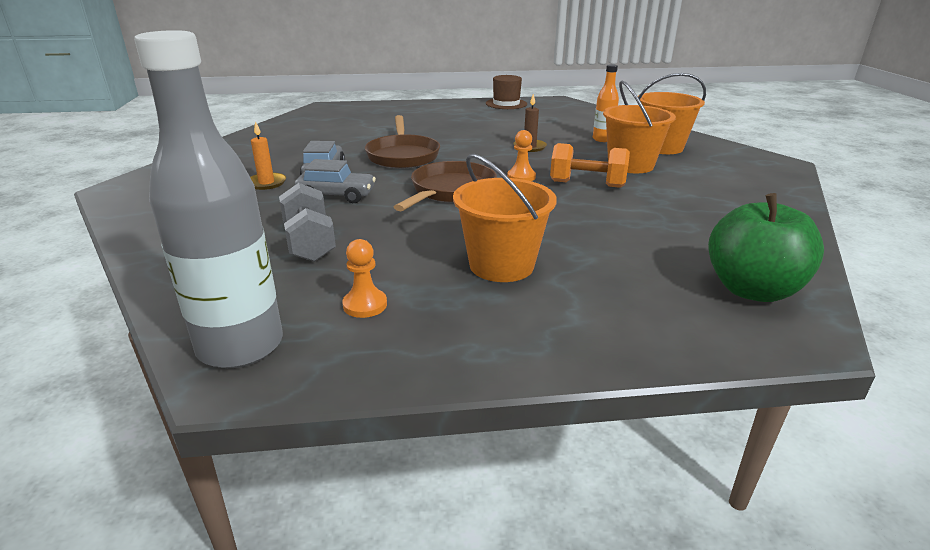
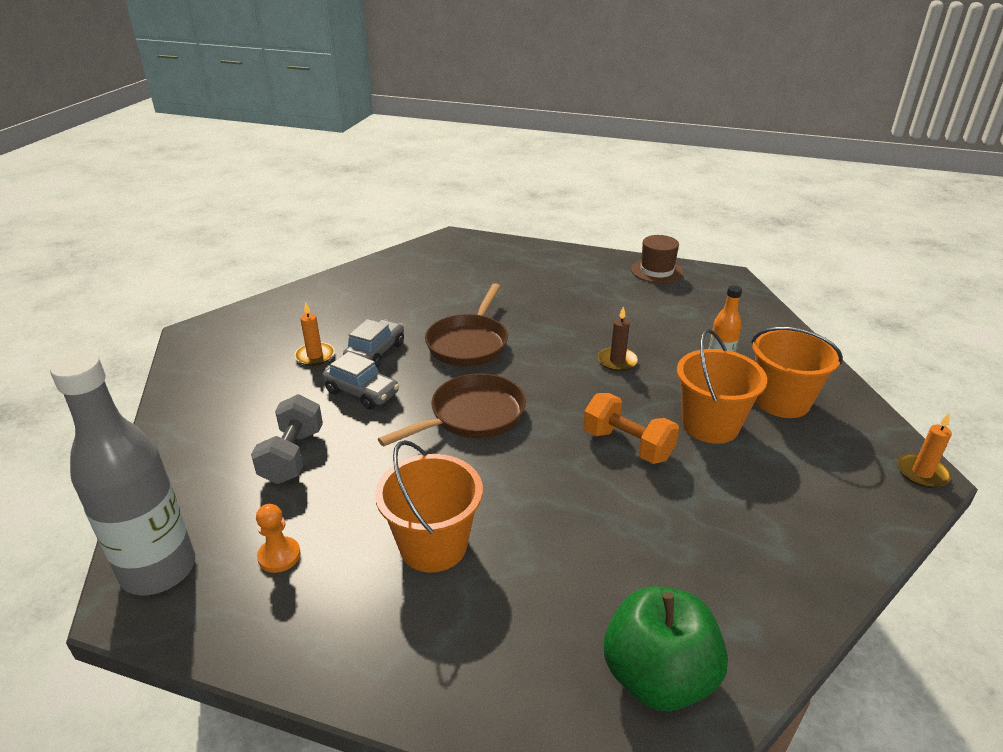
camera: 25 degrees right, 5 degrees up
orange pawn [507,130,536,181] -> none
none -> orange candle [897,413,952,488]

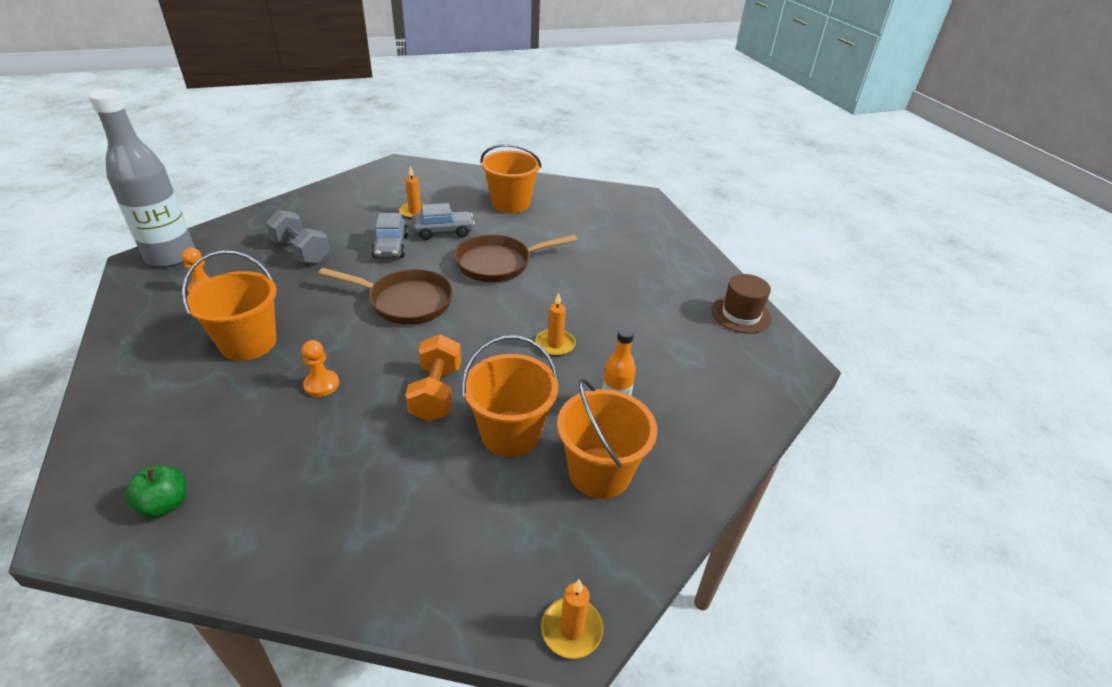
camera: 50 degrees right, 5 degrees up
grey dumbbell [251,394,323,484] -> grey dumbbell turned 75 degrees clockwise [266,210,330,264]
brown candle [598,306,638,371] -> orange candle [535,292,576,356]
green apple [604,586,728,711] -> green apple [125,466,186,518], size x0.53
none -> orange pawn [301,340,339,397]
none -> orange bucket [481,144,542,213]

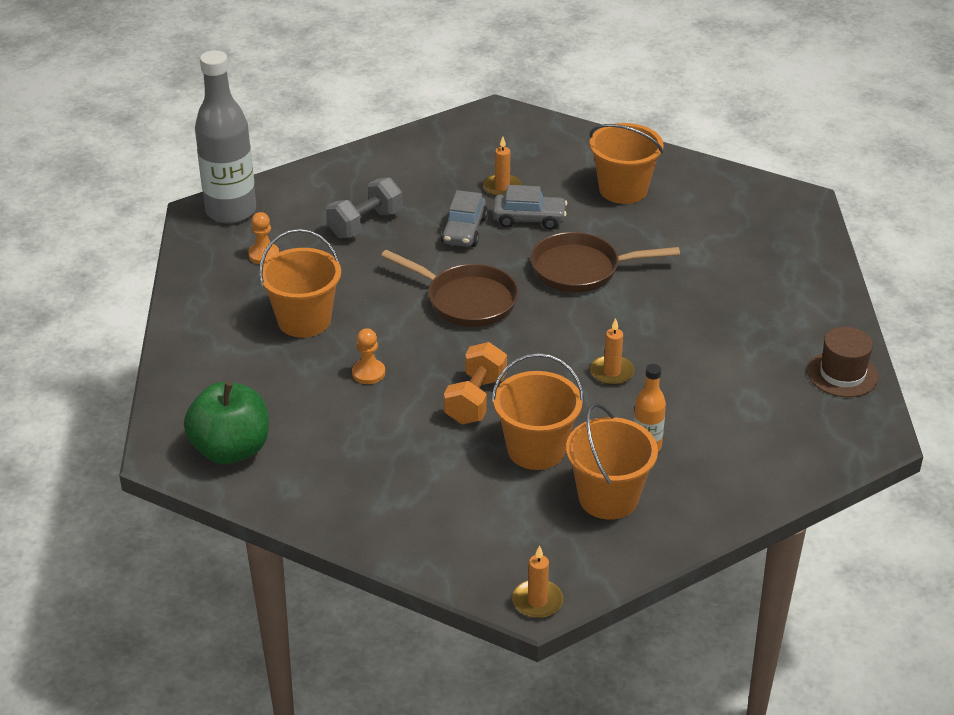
camera: 20 degrees right, 0 degrees up
green apple [125,466,186,518] -> green apple [184,382,269,464], size x1.90
grey dumbbell [266,210,330,264] -> grey dumbbell turned 75 degrees clockwise [326,177,402,238]

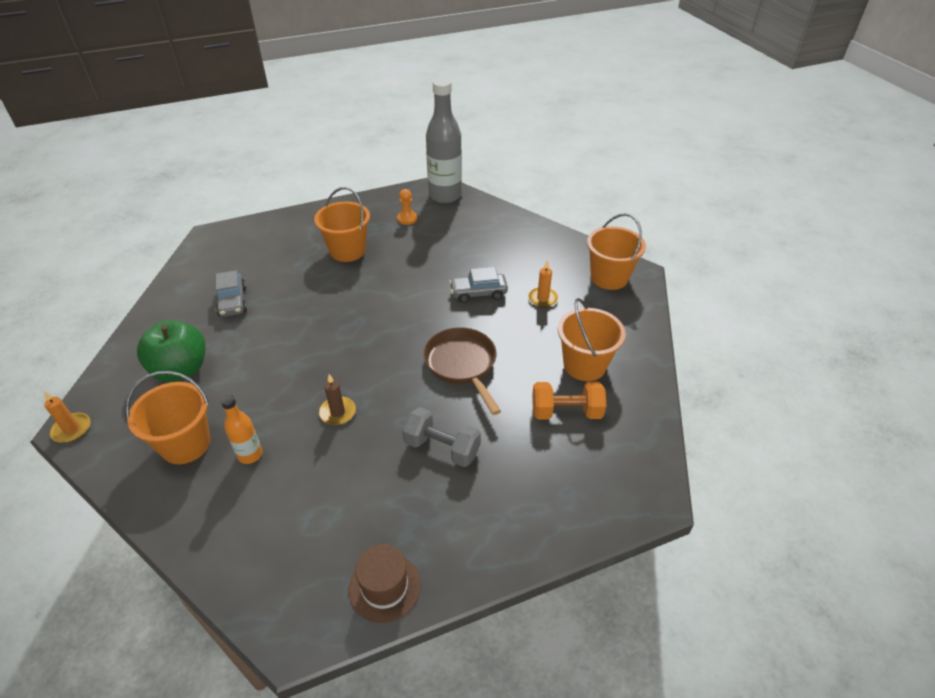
camera: 70 degrees right, 5 degrees up
green apple [184,382,269,464] -> green apple moved to [137,321,205,382]
grey dumbbell [326,177,402,238] -> grey dumbbell moved to [402,407,481,467]
orange pawn [352,328,385,384] -> none
brown pan [381,250,519,327] -> none
orange dumbbell [444,342,507,424] -> orange dumbbell moved to [532,382,606,419]
orange bucket [492,353,584,470] -> orange bucket moved to [587,213,646,290]
grey car [493,185,567,230] -> grey car moved to [216,270,247,317]
orange candle [590,318,634,385] -> brown candle [319,374,356,425]

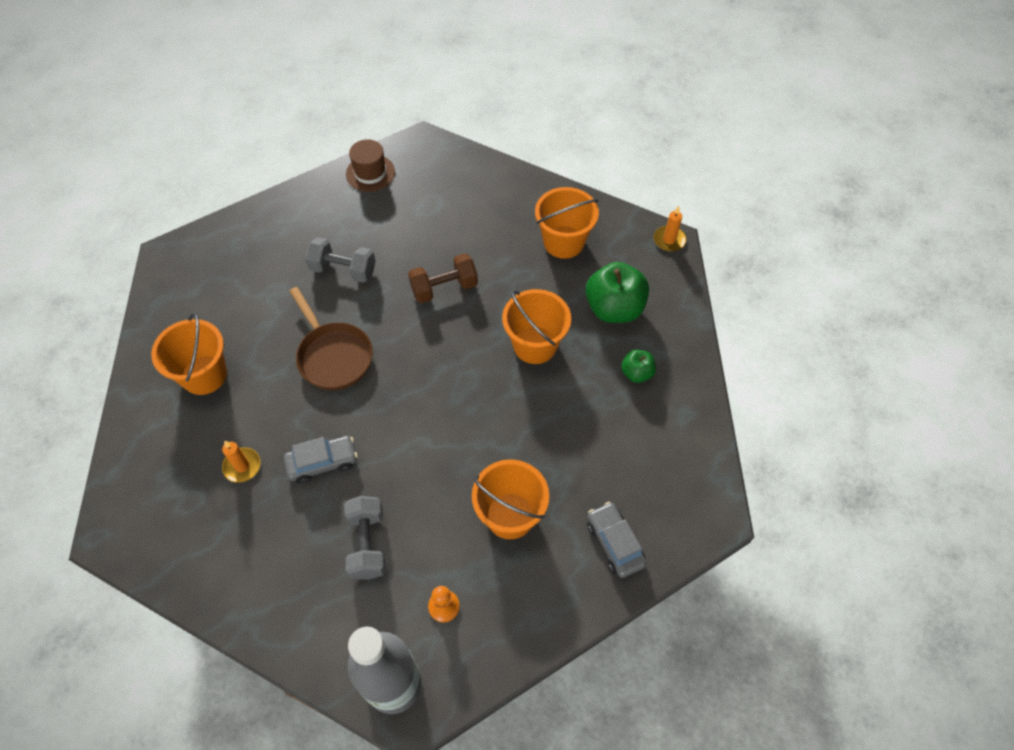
camera: 170 degrees right, 15 degrees up
grey car [216,270,247,317] -> grey car moved to [587,502,647,578]
orange bottle [221,395,262,464] -> none
brown candle [319,374,356,425] -> brown dumbbell [408,253,478,303]
orange dumbbell [532,382,606,419] -> none
orange bucket [587,213,646,290] -> orange bucket moved to [502,289,571,364]
none -> grey dumbbell [344,496,386,580]
none -> green apple [621,350,656,383]

